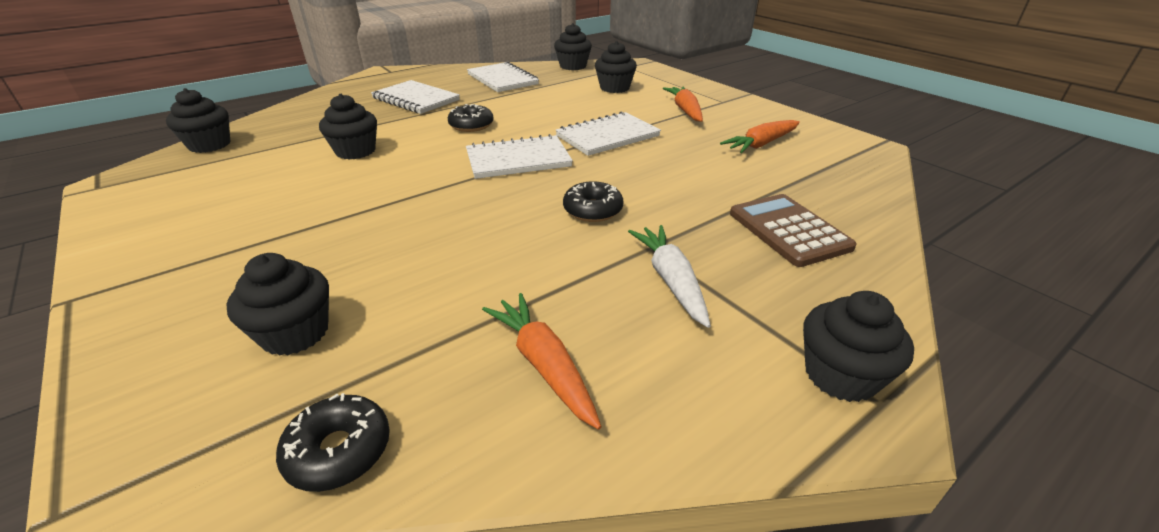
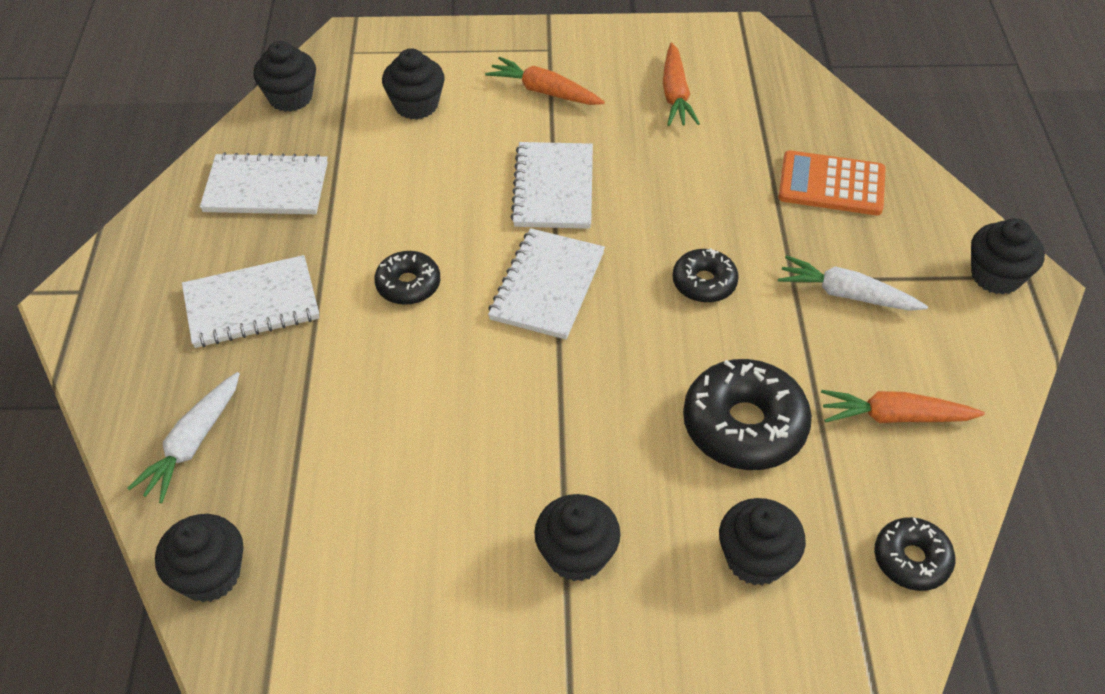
camera: 55 degrees left, 15 degrees up
black cupcake [319,94,377,160] -> black cupcake moved to [534,494,621,582]
brown calculator [730,194,856,267] -> orange calculator [779,150,886,215]
none -> white carrot [127,372,240,503]
none -> black donut [683,359,812,470]

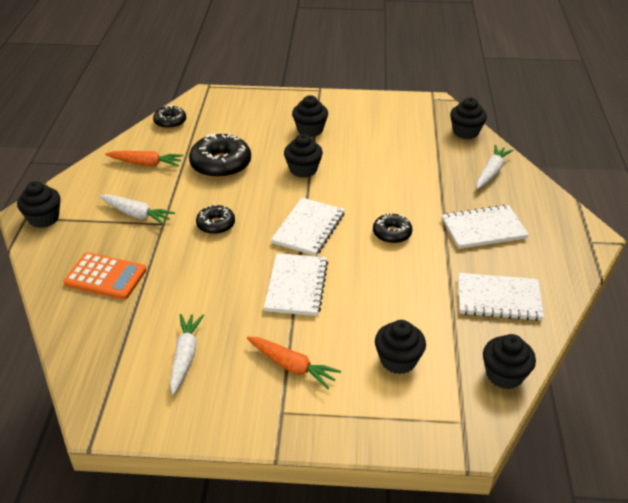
camera: 175 degrees left, 10 degrees down
orange carrot [663,43,700,126] -> white carrot [170,314,204,395]
black cupcake [719,498,806,585] -> black cupcake moved to [284,134,323,178]

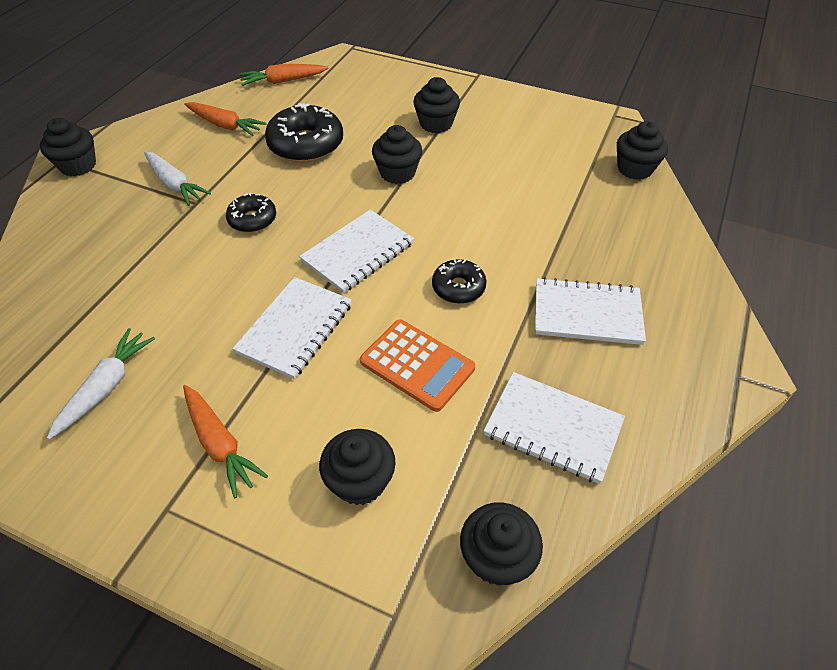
camera: 20 degrees right, 10 degrees up
orange calculator [63,253,147,300] -> orange calculator moved to [360,319,475,412]
black donut [153,105,186,129] -> orange carrot [239,64,328,86]
white carrot [477,145,513,189] -> none

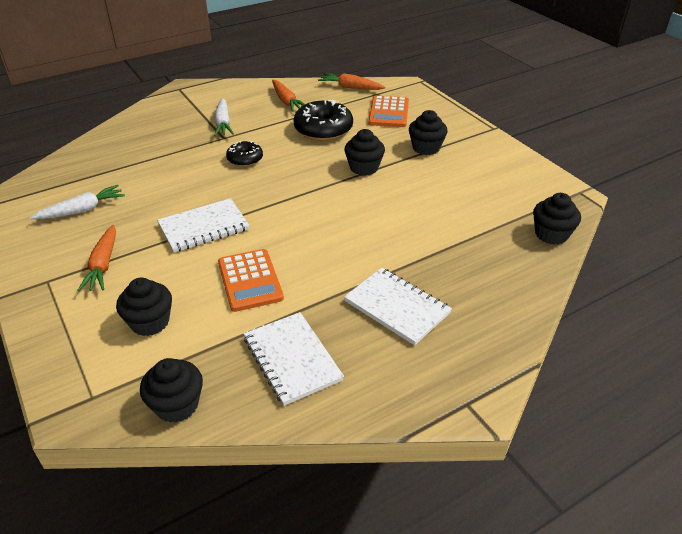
camera: 35 degrees right, 10 degrees down
black cupcake [40,118,96,176] -> none
white notebook [299,209,414,293] -> none
black donut [432,259,486,304] -> none
none -> orange calculator [368,96,409,127]

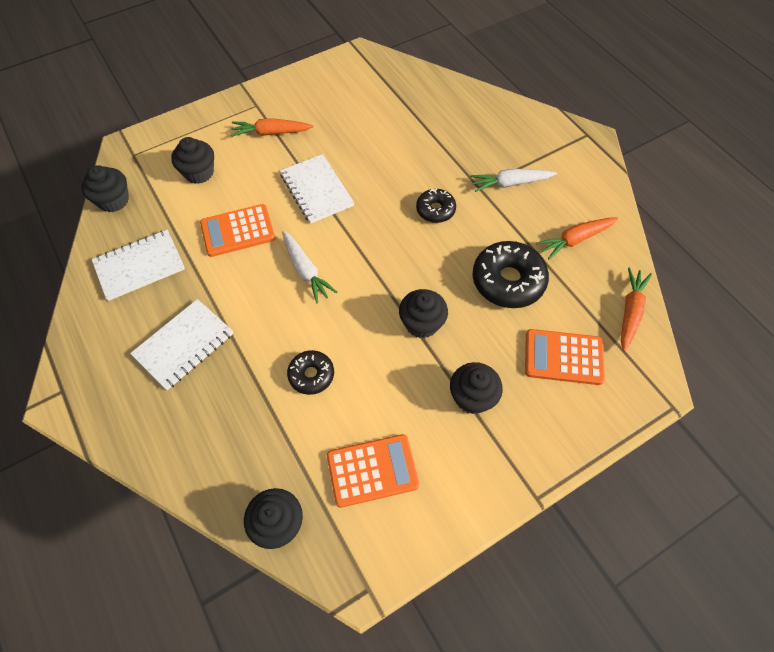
camera: 90 degrees right, 20 degrees up
white carrot [30,185,125,219] -> white carrot moved to [282,231,337,303]
none -> black donut [287,350,334,395]
none -> orange calculator [327,434,419,508]

